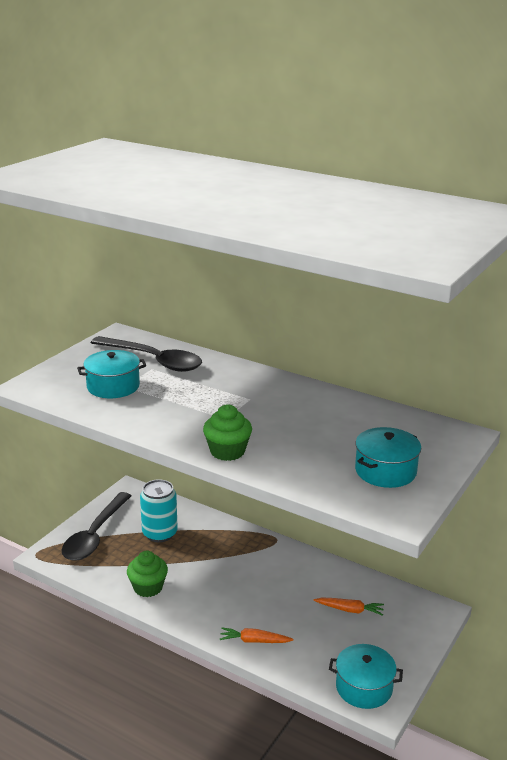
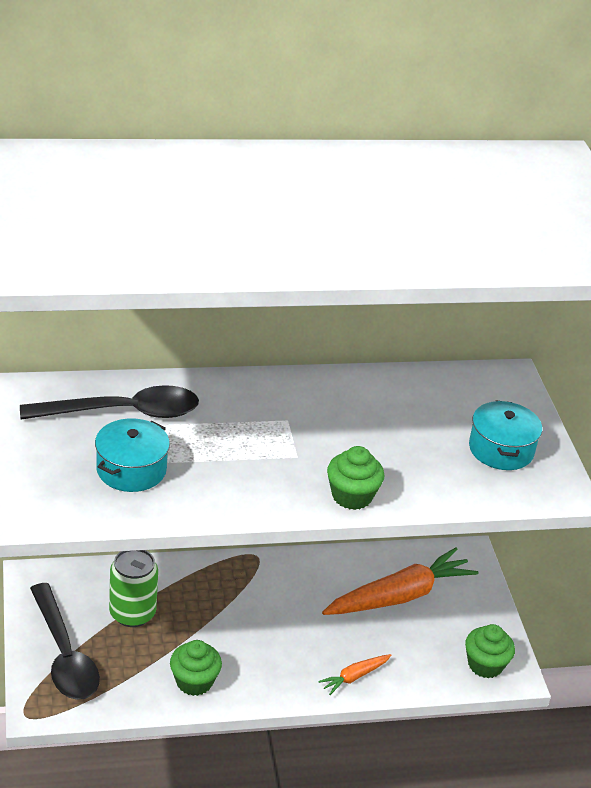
camera: 45 degrees left, 10 degrees up
turquoise can [140,479,178,542] -> green can [109,550,158,627]
orange carrot [313,597,384,616] -> orange carrot [322,547,479,615], size x2.16
turquoise pot [329,644,403,709] -> green cupcake [465,624,515,678]

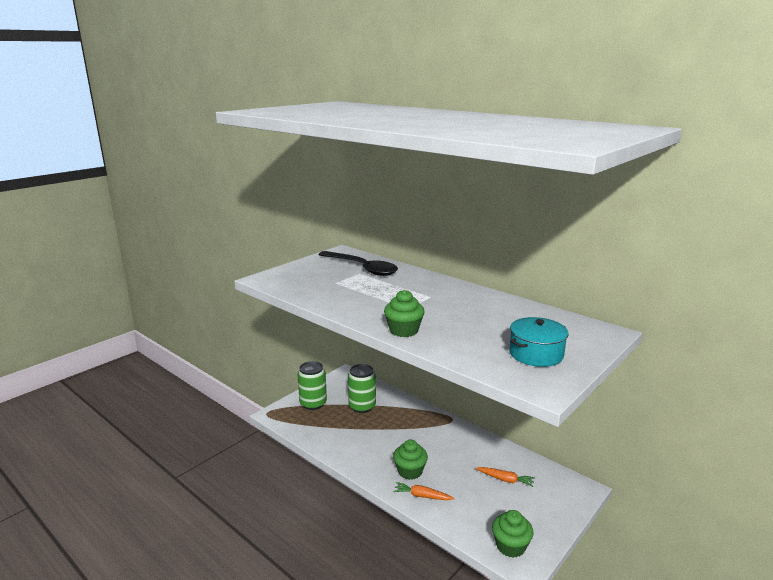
camera: 55 degrees right, 15 degrees down
black spoon [30,583,100,700] -> green can [298,361,327,410]
turquoise pot [95,419,170,492] -> none
green cupcake [170,640,222,696] -> green cupcake moved to [393,440,428,480]
orange carrot [322,547,479,615] -> orange carrot [475,467,535,487], size x0.46

